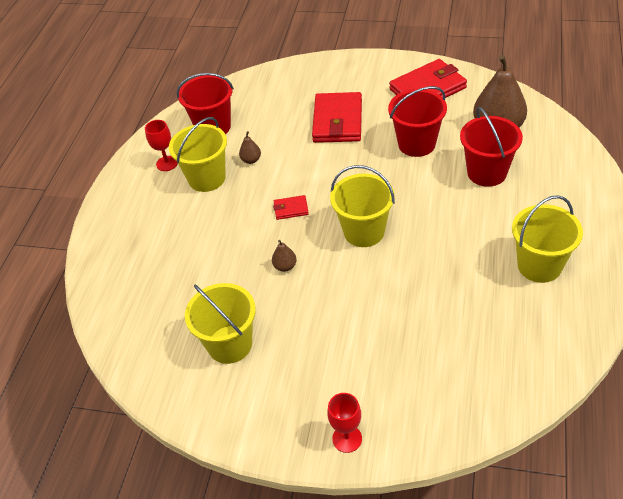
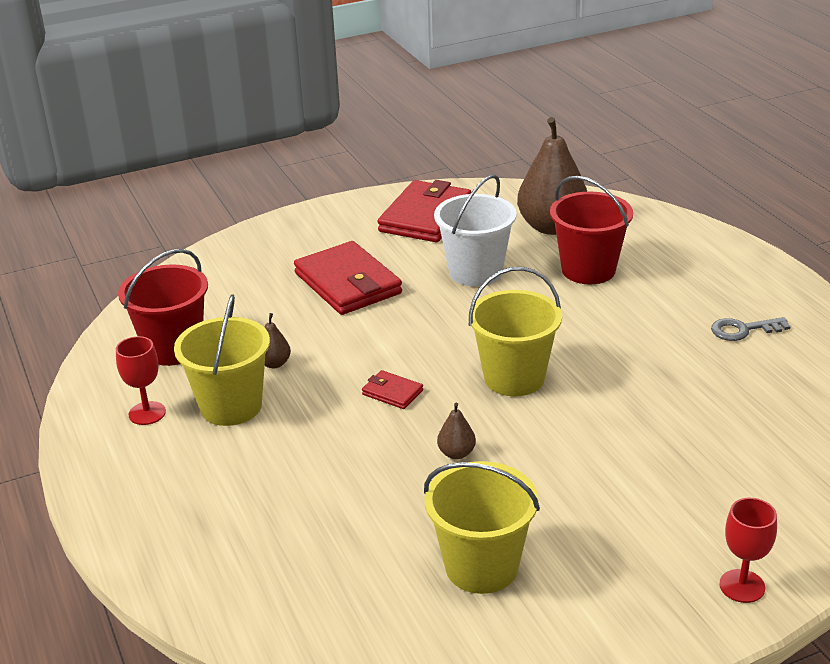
camera: 40 degrees left, 15 degrees down
red wallet [273,195,309,220] -> red wallet turned 75 degrees clockwise [362,370,423,409]
red bucket [388,86,447,157] -> white bucket [434,175,516,286]
yellow bucket [512,195,583,283] -> grey key [711,317,791,341]

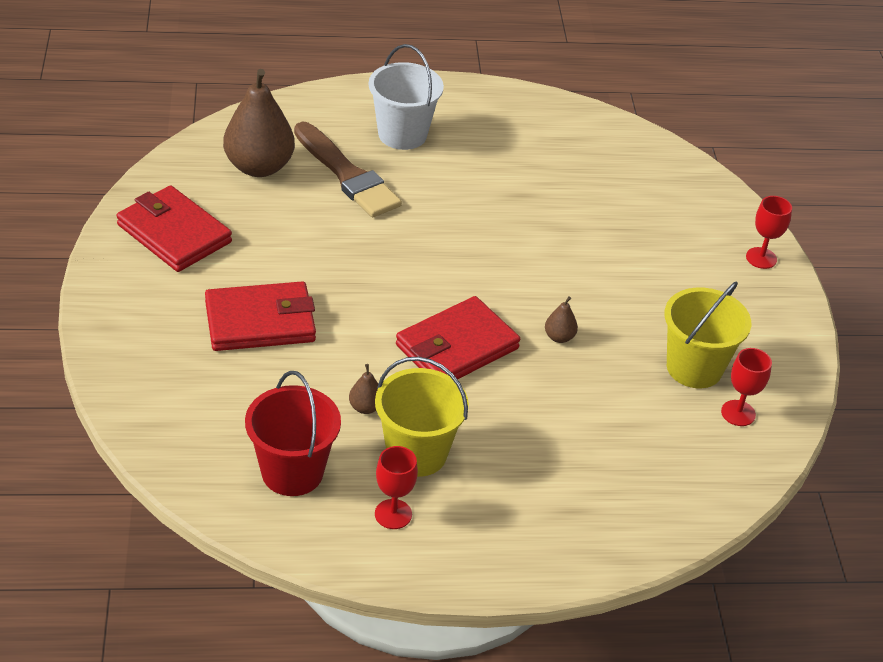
camera: 75 degrees left, 10 degrees up
red wallet [362,370,423,409] -> red wallet [396,296,520,380], size x2.19
white bucket [434,175,516,286] -> white bucket moved to [368,44,444,150]
yellow bucket [468,267,562,396] -> none
red bucket [550,176,633,284] -> brown brush [294,122,402,218]
grey key [711,317,791,341] -> none
none -> red goblet [721,348,772,426]

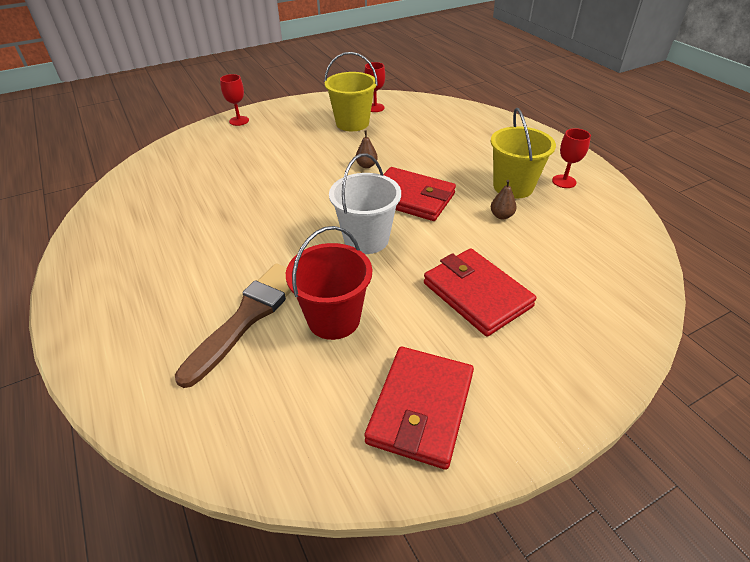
camera: 110 degrees left, 0 degrees up
brown pear [223,69,295,177] -> none
red bucket [245,371,341,496] -> red bucket moved to [286,226,372,340]
white bucket [368,44,444,150] -> white bucket moved to [329,153,401,254]

